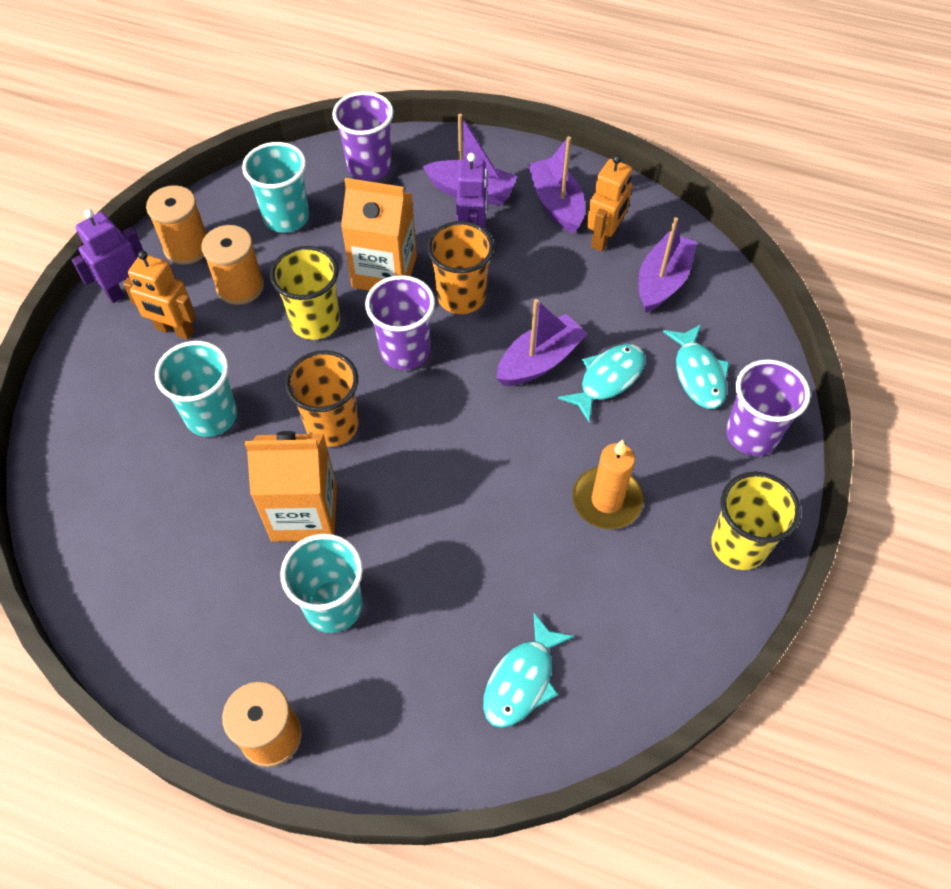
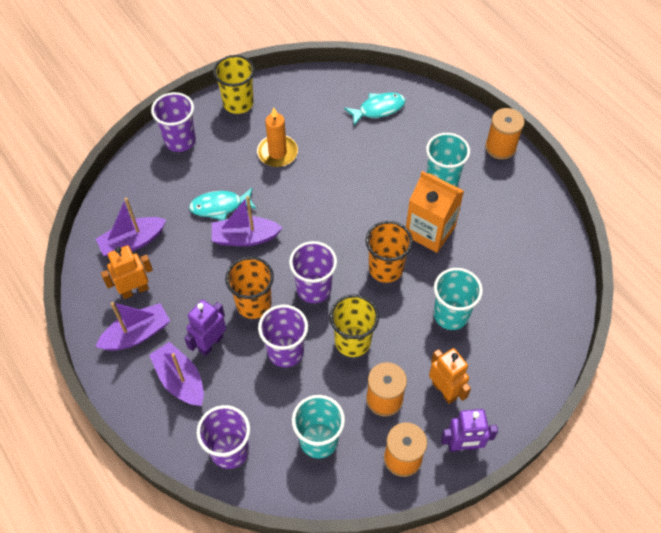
camera: 145 degrees left, 0 degrees up
orange carton [341,178,417,291] -> purple cup [258,305,308,367]
purple boat [528,136,585,234] -> purple boat turned 135 degrees counterclockwise [95,302,170,351]
turquoise fish [663,324,730,409] -> none

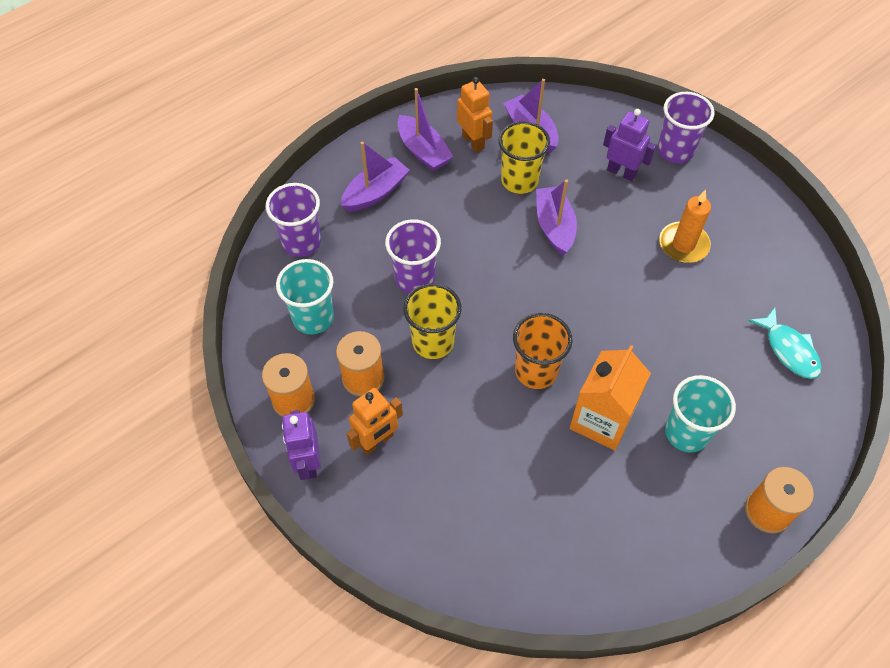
camera: 85 degrees right, 0 degrees up
purple robot [184,299,226,356] -> purple robot moved to [603,109,657,181]
turquoise fish [189,187,256,220] -> none
yellow cup [213,55,255,114] -> yellow cup moved to [498,121,550,194]
orange cup [225,257,274,319] -> none
purple cup [289,241,337,303] -> none
turquoise cup [434,268,483,330] -> none

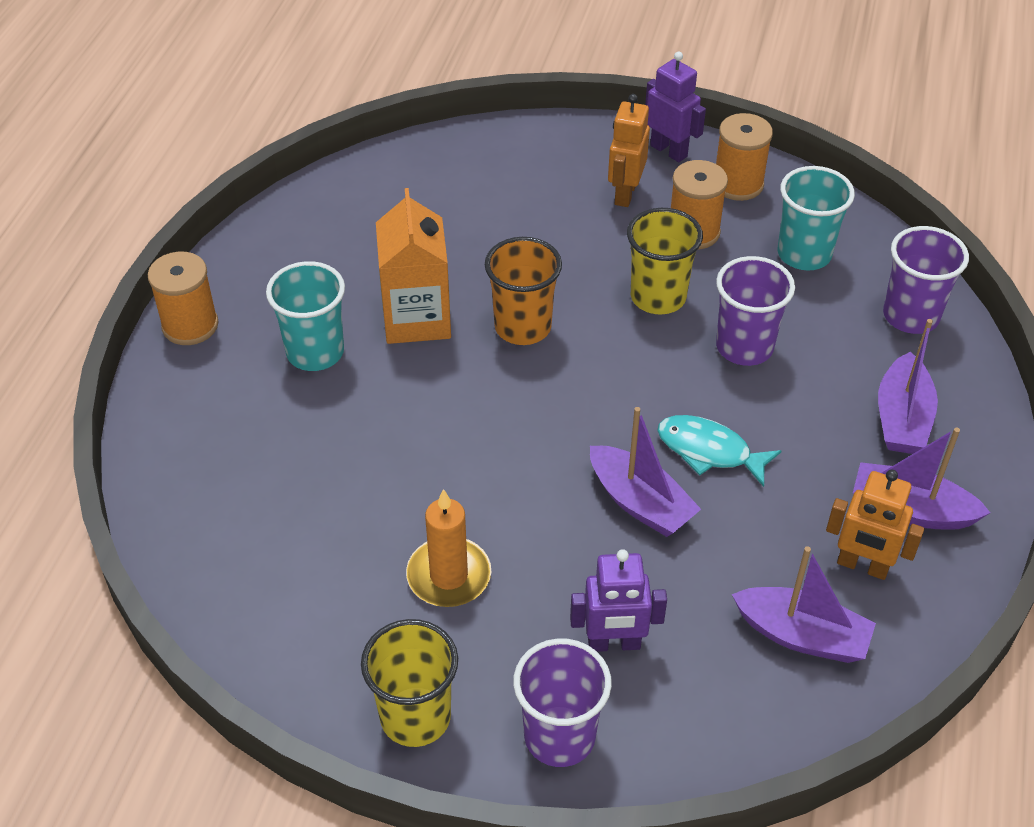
camera: 145 degrees right, 10 degrees down
yellow cup [498,121,550,194] -> yellow cup moved to [361,619,458,747]
turquoise fish [748,307,822,379] -> turquoise fish moved to [657,415,782,487]

